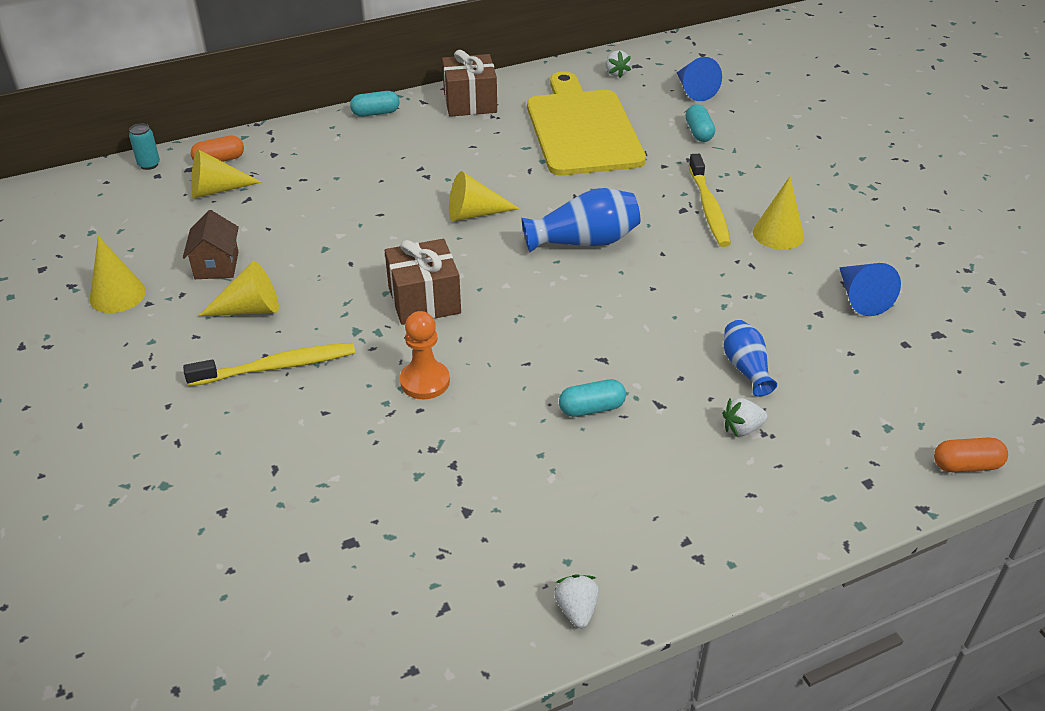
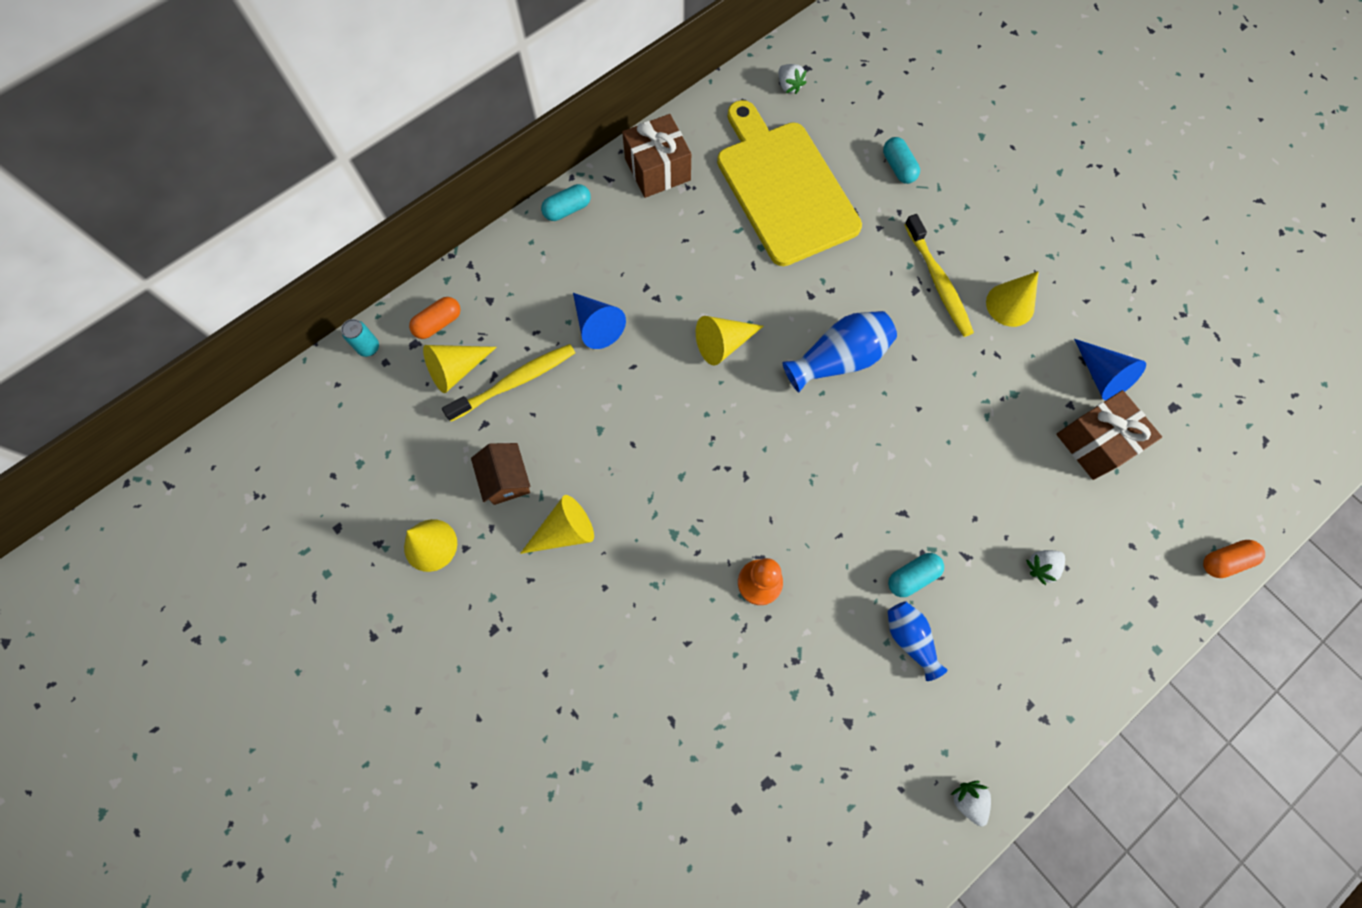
camera: 15 degrees left, 30 degrees up
yellow toothbrush [183,343,355,386] -> yellow toothbrush moved to [442,344,575,421]
brown gift [385,239,461,325] -> brown gift moved to [1056,390,1162,480]
blue cone [677,57,722,101] -> blue cone moved to [573,293,626,349]
blue vase [724,320,777,397] -> blue vase moved to [888,601,948,681]

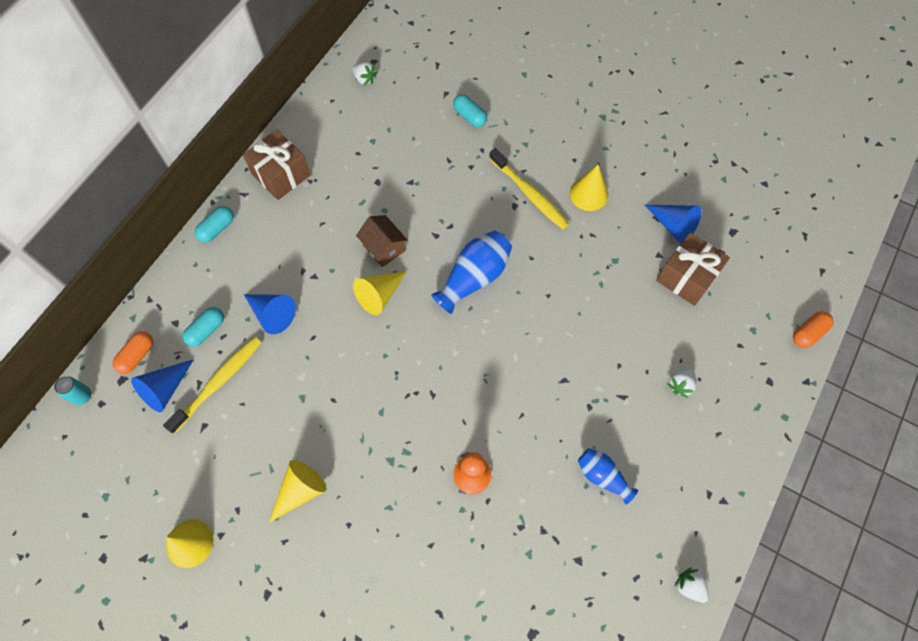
camera: 20 degrees left, 5 degrees down
yellow cone [423,345,497,393] -> blue cone [131,359,194,412]
brown house [471,443,530,505] -> brown house moved to [356,215,408,267]
yellow cutting board [717,100,862,266] -> none
turquoise capsule [888,553,944,597] -> turquoise capsule moved to [183,307,224,347]

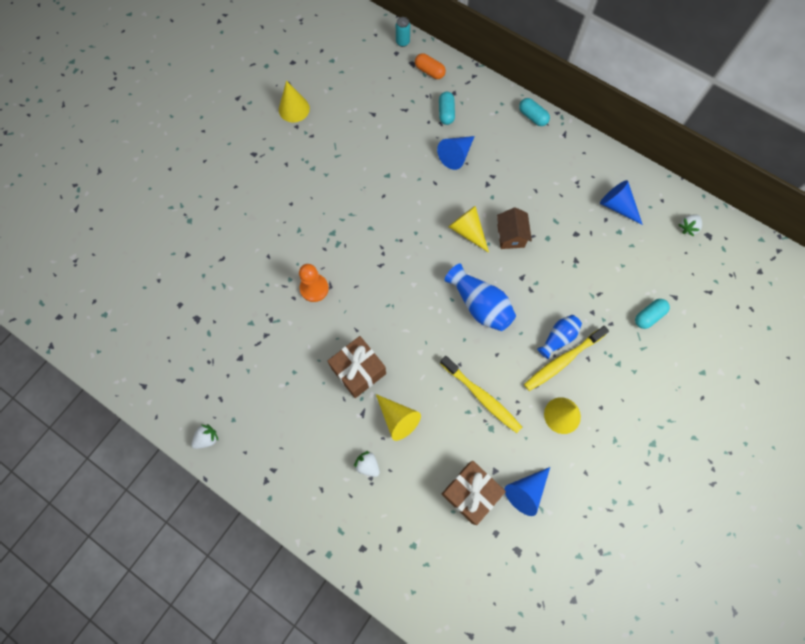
camera: 95 degrees right, 5 degrees up
blue cone [131,359,194,412] -> blue cone moved to [600,180,643,225]
yellow toothbrush [163,337,262,434] -> yellow toothbrush moved to [440,356,522,433]
turquoise capsule [183,307,224,347] -> turquoise capsule turned 45 degrees clockwise [439,92,455,125]
brown gift [243,129,311,200] -> brown gift moved to [328,336,386,398]
yellow cone [269,460,327,523] -> yellow cone moved to [376,394,421,441]
brown house [356,215,408,267] -> brown house turned 60 degrees counterclockwise [497,207,532,249]
blue vase [578,448,638,505] -> blue vase moved to [537,315,582,359]
orange capsule [793,311,834,348] -> none

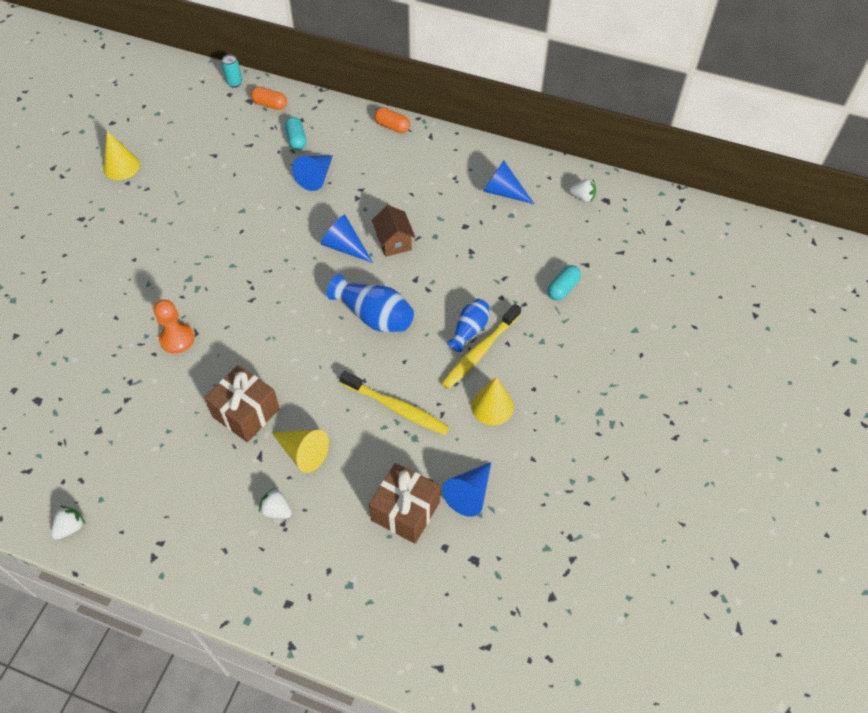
camera: 15 degrees left, 15 degrees down
yellow cone [449,206,489,253] -> blue cone [320,215,373,263]
turquoise capsule [519,98,550,126] -> orange capsule [374,107,410,133]
white strawberry [678,215,702,236] -> white strawberry turned 105 degrees counterclockwise [569,179,596,202]

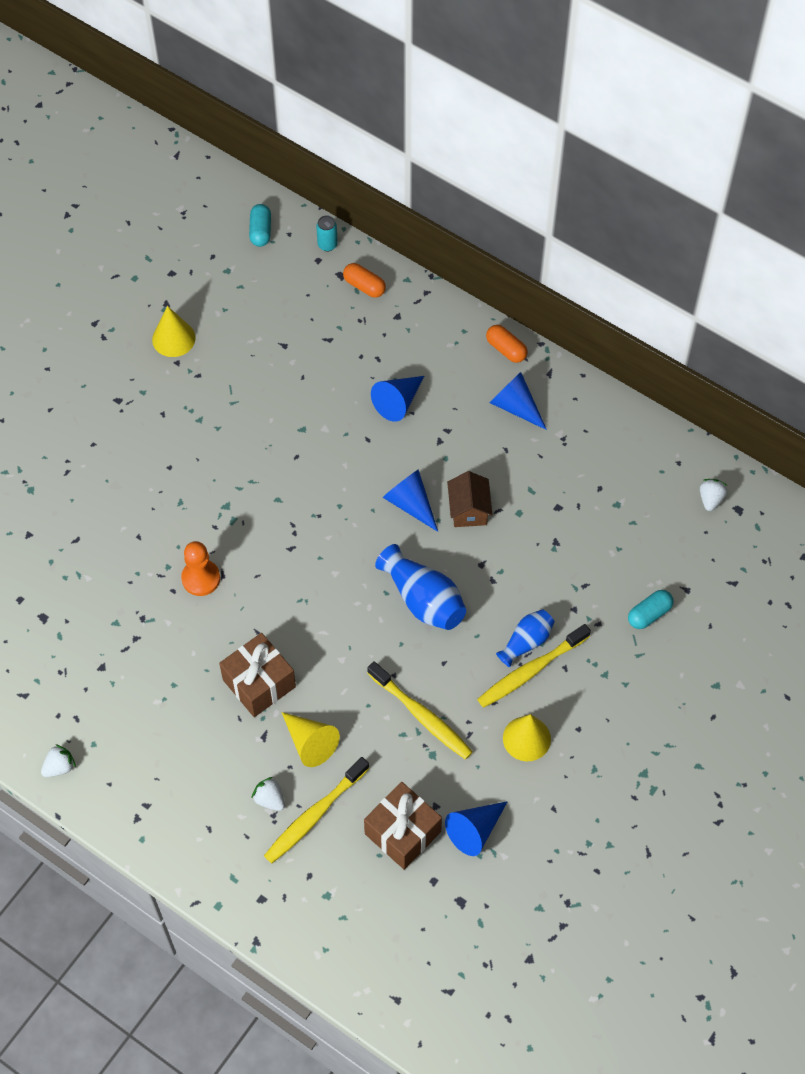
camera: 15 degrees right, 5 degrees up
turquoise capsule [285,117,306,150] -> turquoise capsule moved to [249,204,271,247]
blue cone [483,161,534,204] -> blue cone moved to [489,372,547,430]
white strawberry [569,179,596,202] -> white strawberry turned 105 degrees counterclockwise [700,479,728,511]
none -> yellow toothbrush [264,757,369,863]

